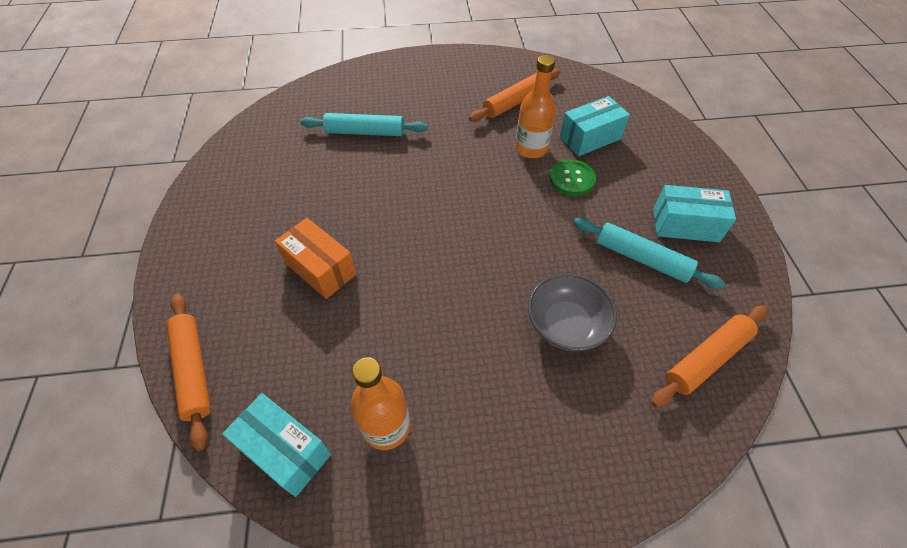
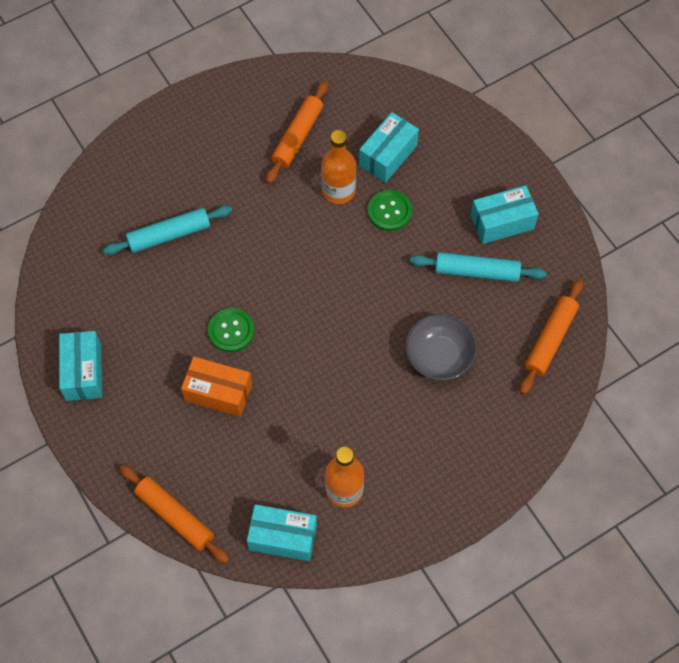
camera: 25 degrees left, 10 degrees up
none -> turquoise box [59,331,102,401]
none -> green button [208,308,254,352]

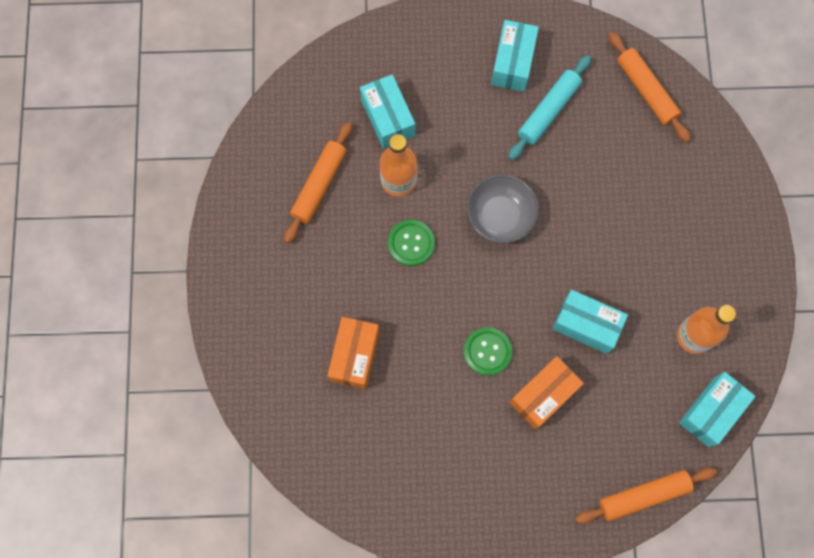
camera: 60 degrees left, 10 degrees up
turquoise box [59,331,102,401] -> turquoise box moved to [552,290,628,354]
turquoise rolling pin [103,206,232,255] -> orange box [327,317,379,389]
orange rolling pin [266,81,328,184] -> orange rolling pin turned 60 degrees clockwise [284,122,352,244]
green button [368,190,412,231] -> green button moved to [388,220,435,266]
grey bowl [405,314,477,381] -> grey bowl moved to [467,175,539,243]

